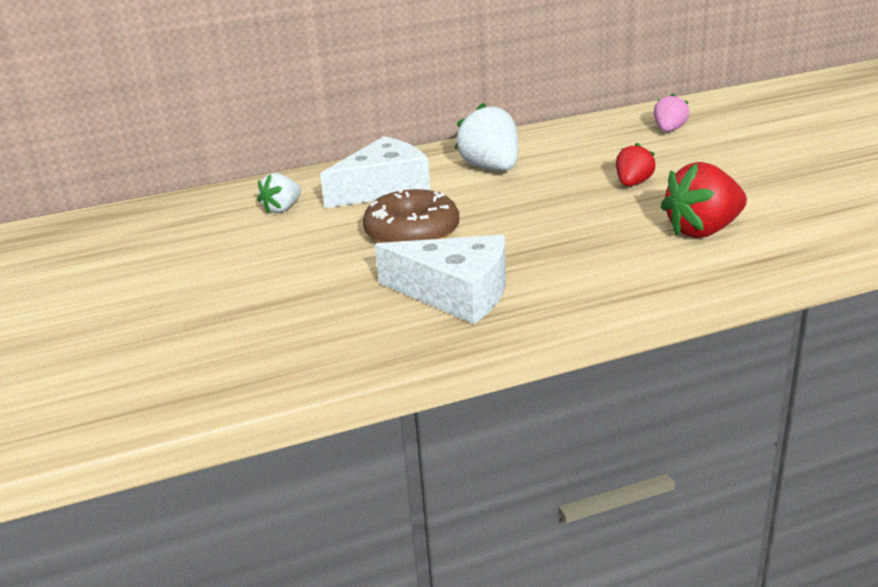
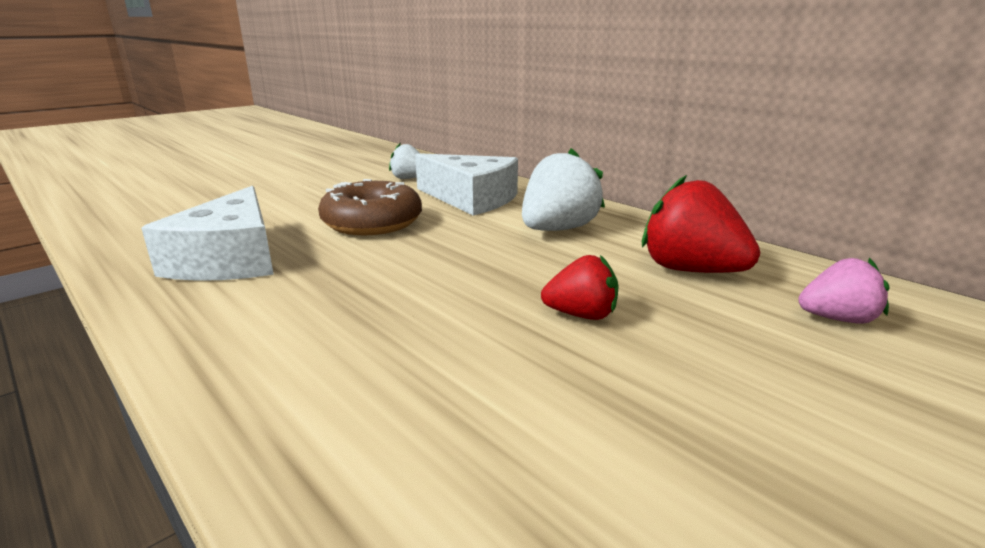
camera: 65 degrees right, 5 degrees down
red strawberry [660,162,747,238] -> red strawberry moved to [642,175,760,273]

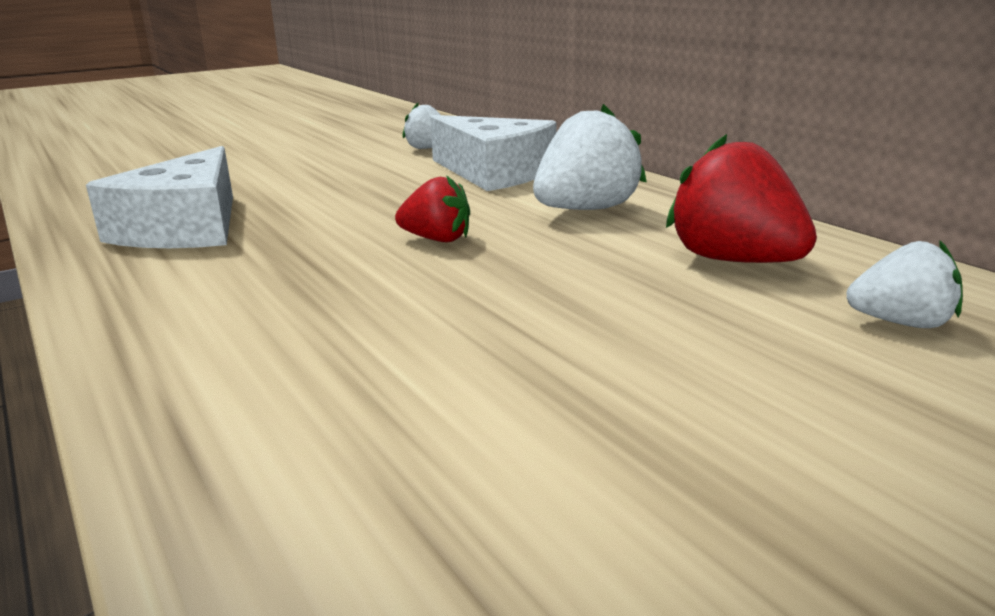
camera: 10 degrees right, 0 degrees up
brown donut [318,179,422,235] -> none
red strawberry [541,255,619,320] -> red strawberry moved to [395,175,470,243]
pink strawberry [798,258,889,324] -> white strawberry [846,240,963,328]

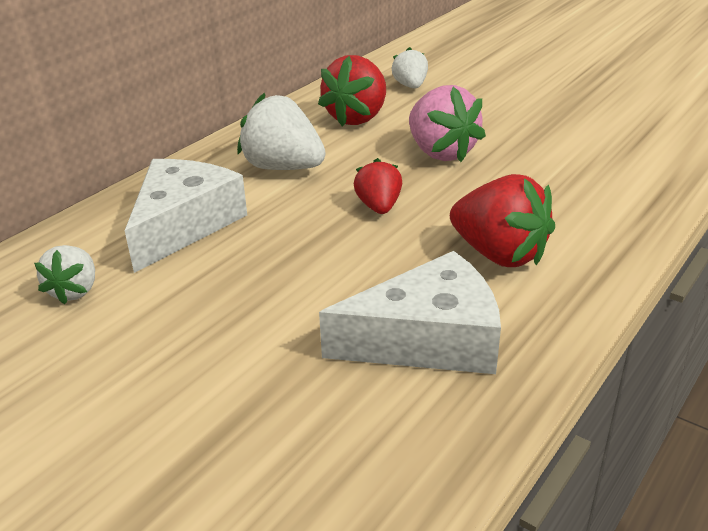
camera: 110 degrees left, 10 degrees up
none -> pink strawberry [409,85,486,162]
none -> red strawberry [450,174,555,267]

